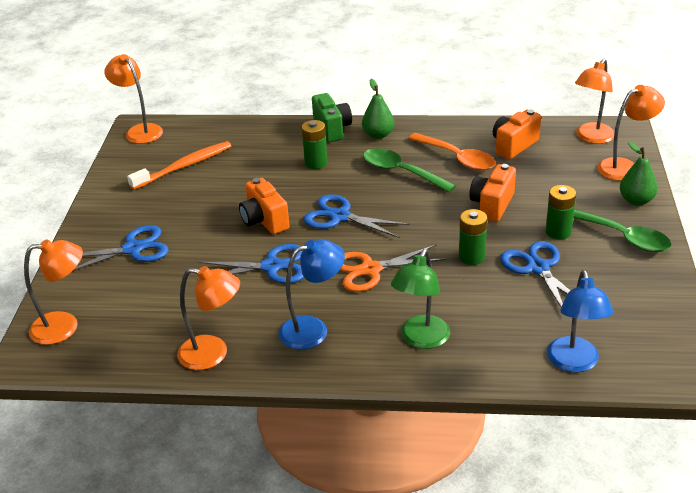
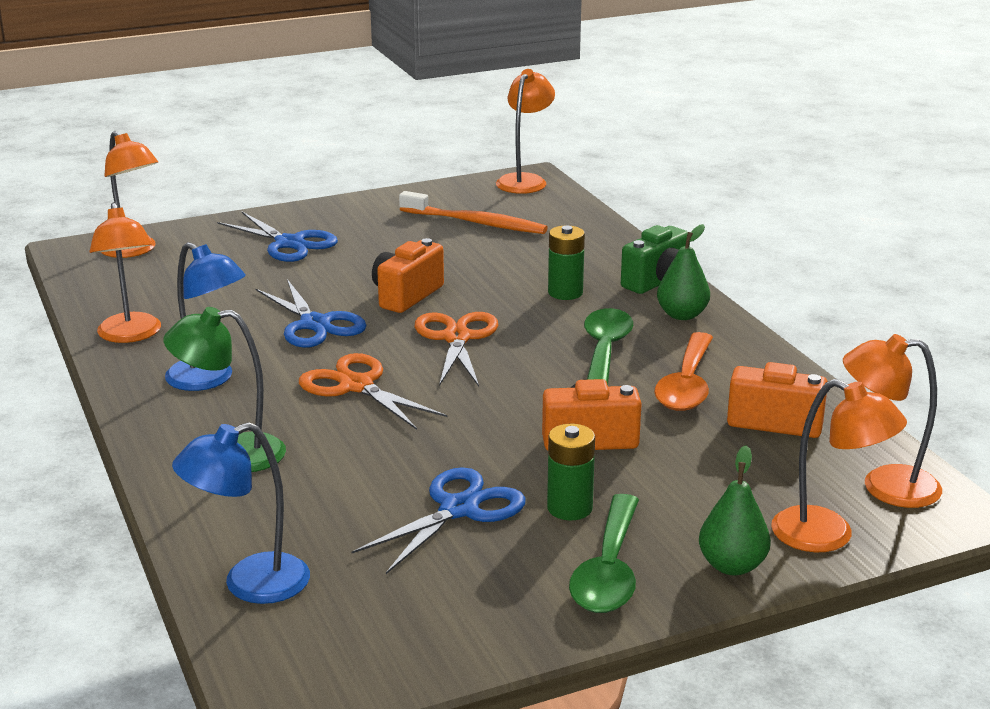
camera: 60 degrees right, 10 degrees down
blue scissors [304,194,410,238] -> orange scissors [415,312,498,386]
green battery [459,209,487,265] -> none

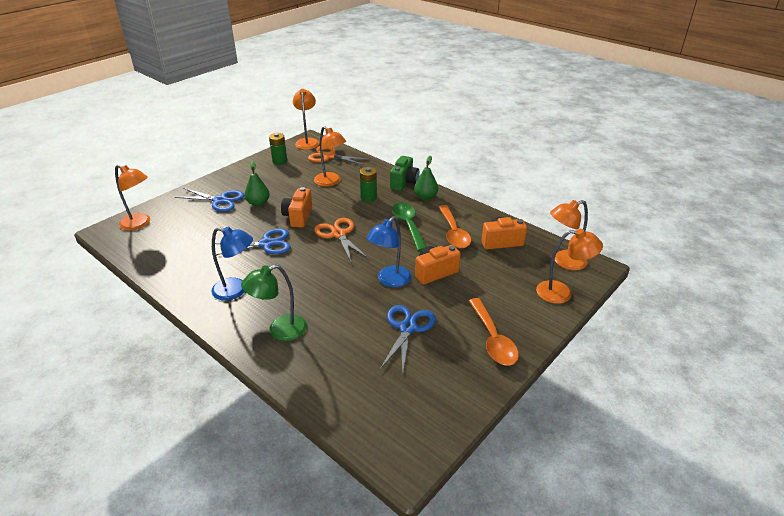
camera: 25 degrees left, 10 degrees up
orange lamp [90,202,161,343] -> orange lamp moved to [314,126,346,187]
blue lamp [172,422,310,604] -> blue lamp moved to [366,216,412,287]
blue scissors [255,279,367,348] -> blue scissors turned 45 degrees counterclockwise [215,229,291,255]
orange scissors [299,353,447,430] -> orange scissors moved to [308,146,371,165]
orange toothbrush [399,191,548,234] -> none
green battery [547,424,595,520] -> green battery moved to [269,133,287,165]
green spoon [569,494,639,613] -> orange spoon [469,298,519,365]
green pear [699,445,771,576] -> green pear moved to [245,161,270,207]

